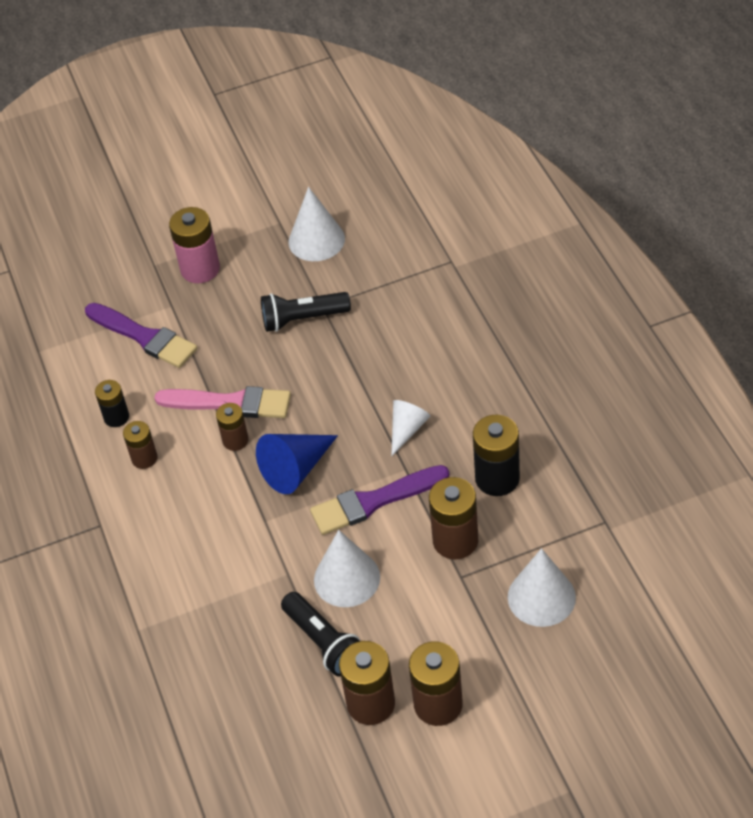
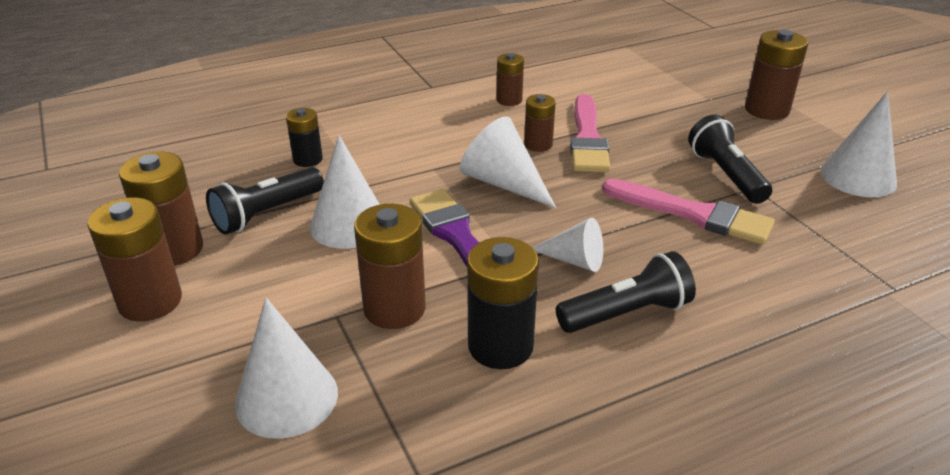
camera: 80 degrees right, 15 degrees down
purple brush [85,303,197,368] -> none
black battery [95,380,129,427] -> black battery moved to [286,108,323,167]
pink battery [169,207,220,283] -> brown battery [745,30,808,120]
blue cone [256,434,338,494] -> white cone [460,116,556,208]
none -> black flashlight [556,251,696,333]
none -> pink brush [602,179,775,245]

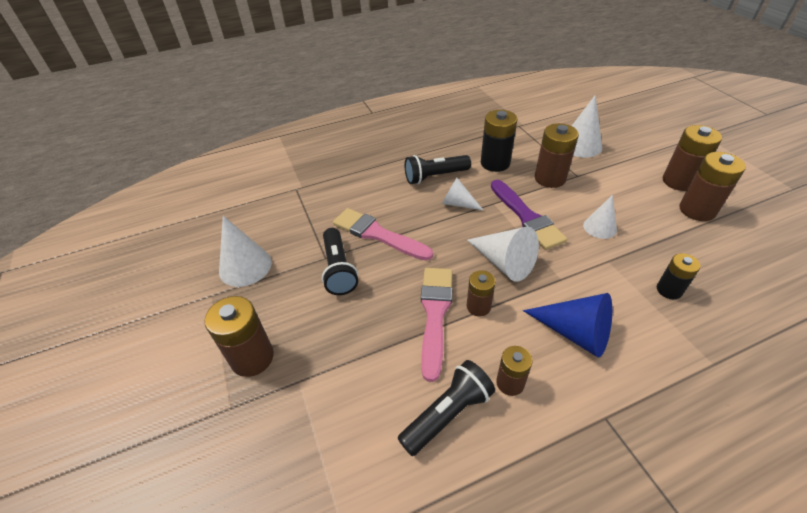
camera: 175 degrees left, 10 degrees up
black flashlight [206,167,324,235] -> black flashlight moved to [398,360,495,456]
white cone [310,135,380,249] -> white cone [583,195,617,239], size x0.64
none -> blue cone [523,293,612,357]

